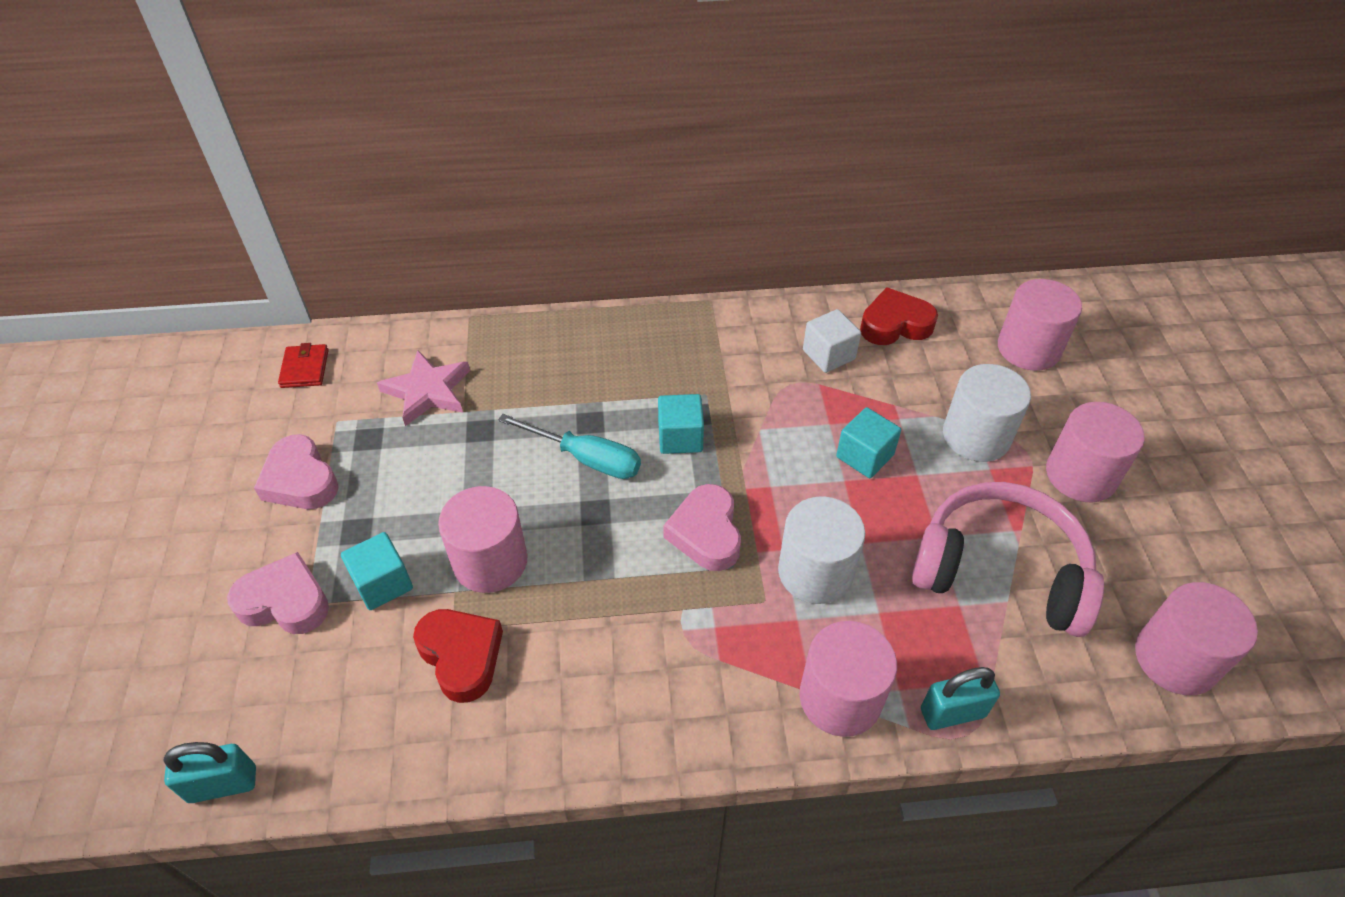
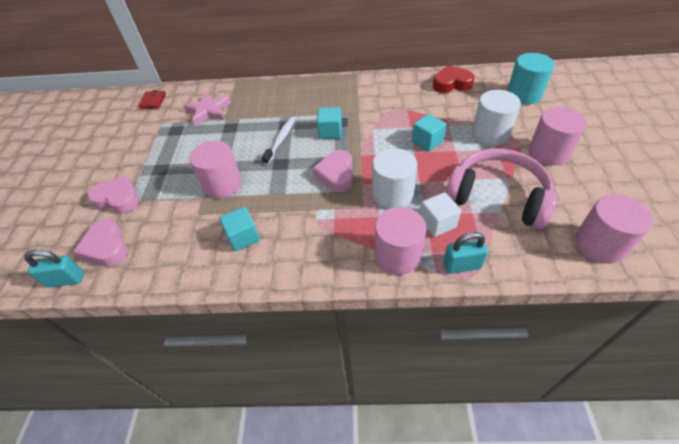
camera: 10 degrees right, 0 degrees up
pink heart [254,434,339,509] -> pink heart moved to [73,219,128,266]
turquoise cube [341,532,413,610] -> turquoise cube moved to [220,207,260,252]
red heart [413,609,503,703] -> none
turquoise screwdriver [498,414,641,479] -> white toothbrush [261,117,295,165]
white cube [803,309,861,373] -> white cube moved to [420,192,461,237]
pink cylinder [998,279,1082,371] -> turquoise cylinder [507,53,554,104]

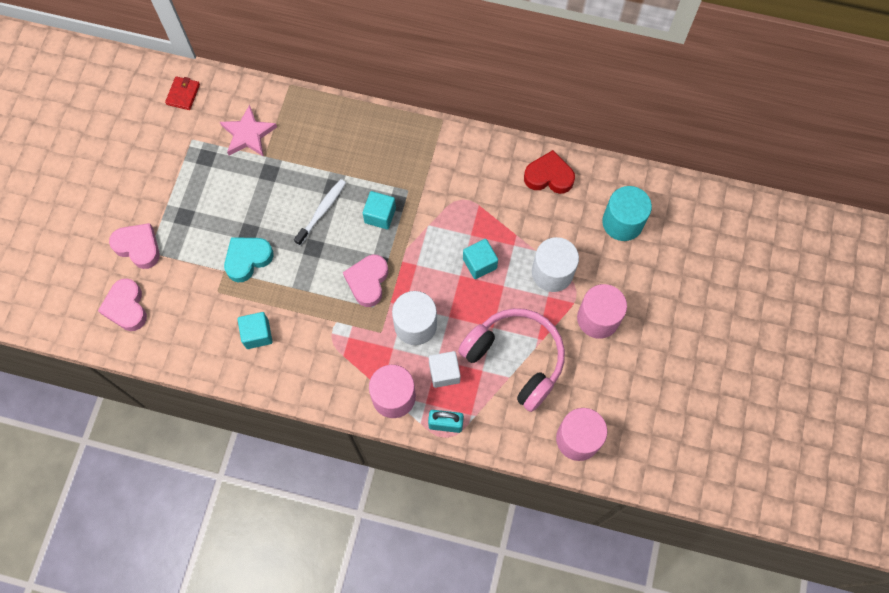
camera: 10 degrees right, 20 degrees up
turquoise padlock [24,249,84,288] -> none
pink cylinder [190,141,242,198] -> turquoise heart [224,237,274,282]

